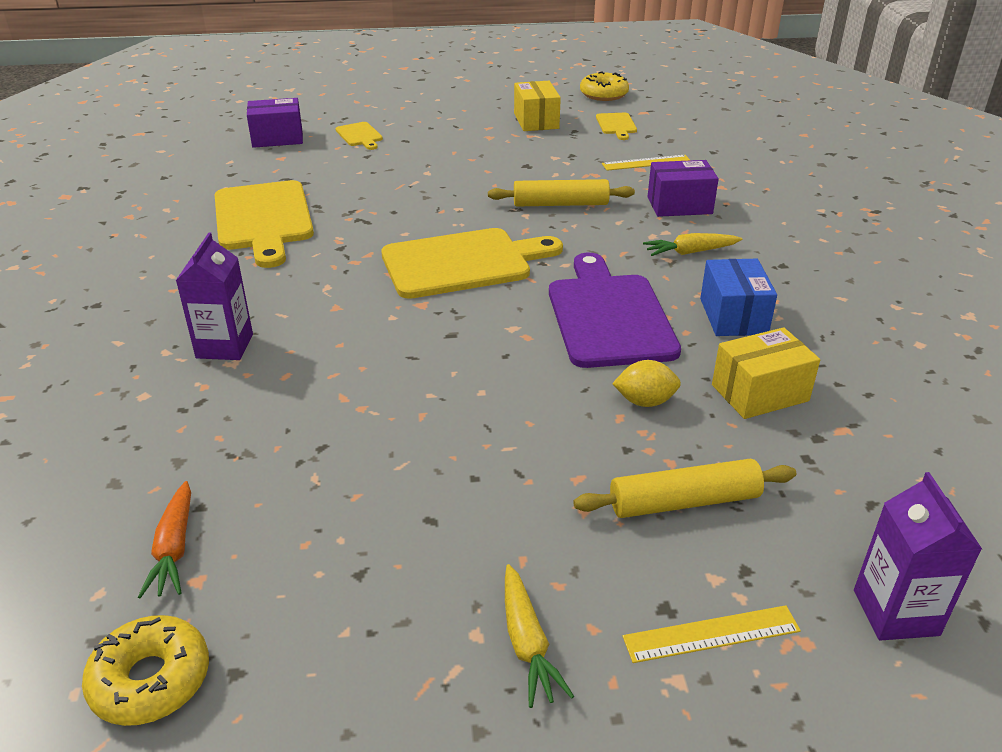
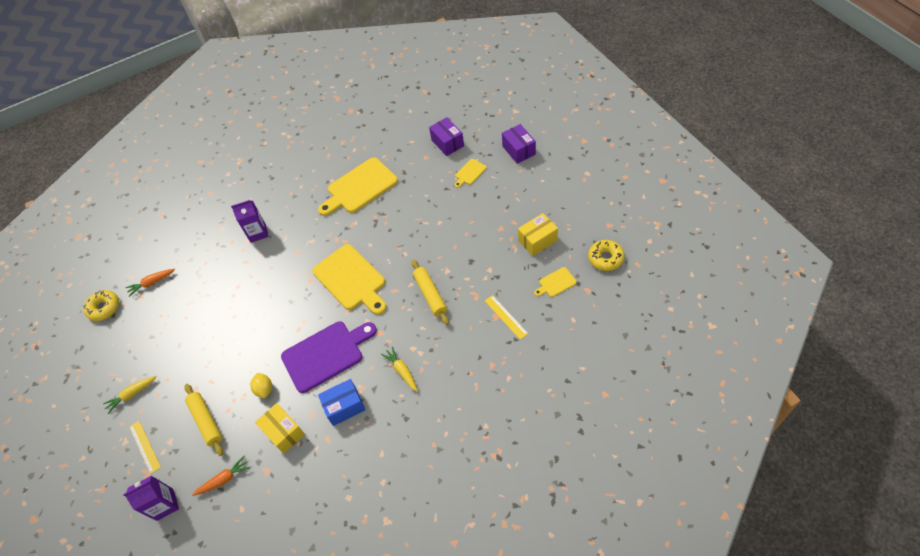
camera: 75 degrees right, 20 degrees up
purple box [648,160,719,217] -> purple box moved to [502,124,536,164]
none -> orange carrot [192,456,250,496]

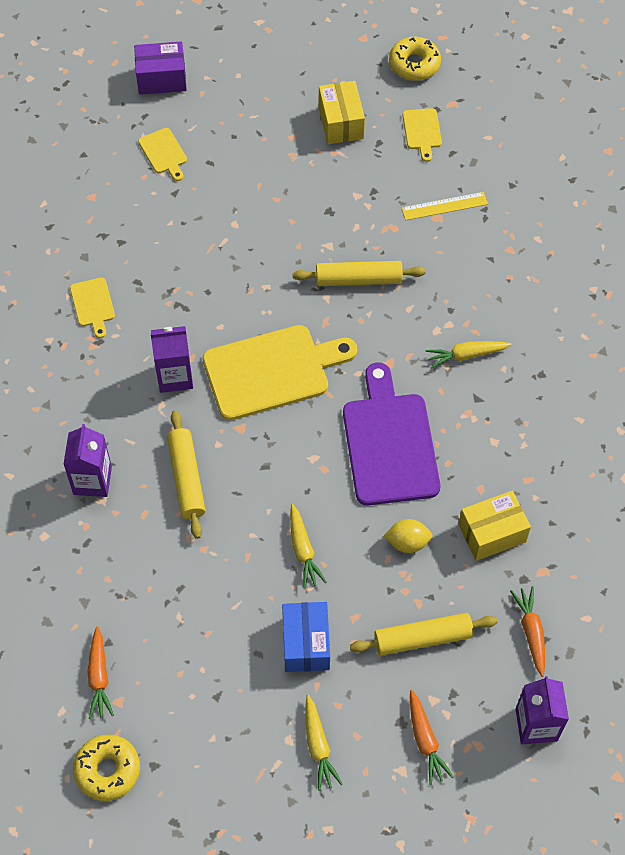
camera: 75 degrees left, 5 degrees up
yellow ruler [129,421,161,474] -> orange carrot [410,690,454,785]
yellow cutting board [318,157,398,216] -> yellow cutting board [70,277,115,338], size x0.46
blue box [318,379,365,426] -> blue box moved to [282,602,330,672]
purple box [429,117,464,156] -> none
none -> purple carton [151,326,193,393]
none -> yellow rolling pin [167,411,206,539]
none -> yellow carrot [290,504,327,589]

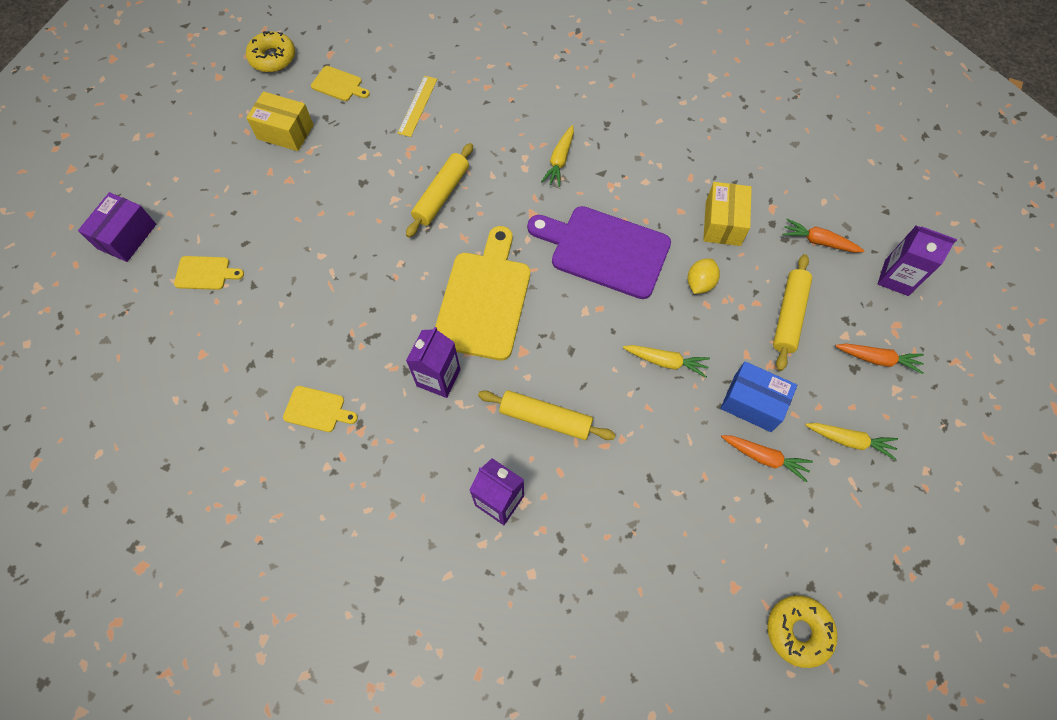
camera: 60 degrees left, 5 degrees up
orange carrot [88,626,114,719] -> orange carrot moved to [721,435,813,482]

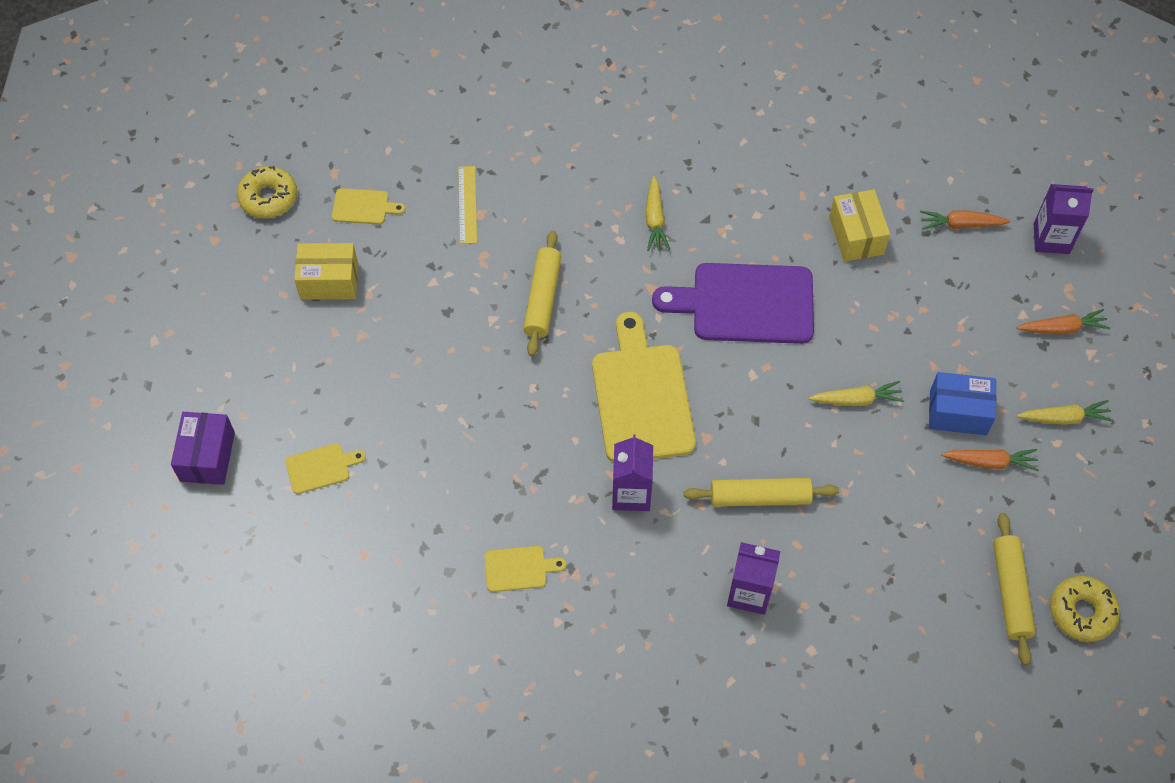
camera: 20 degrees left, 5 degrees down
yellow lemon [687,259,720,294] -> none
yellow rolling pin [773,254,812,371] -> yellow rolling pin moved to [993,513,1036,665]

